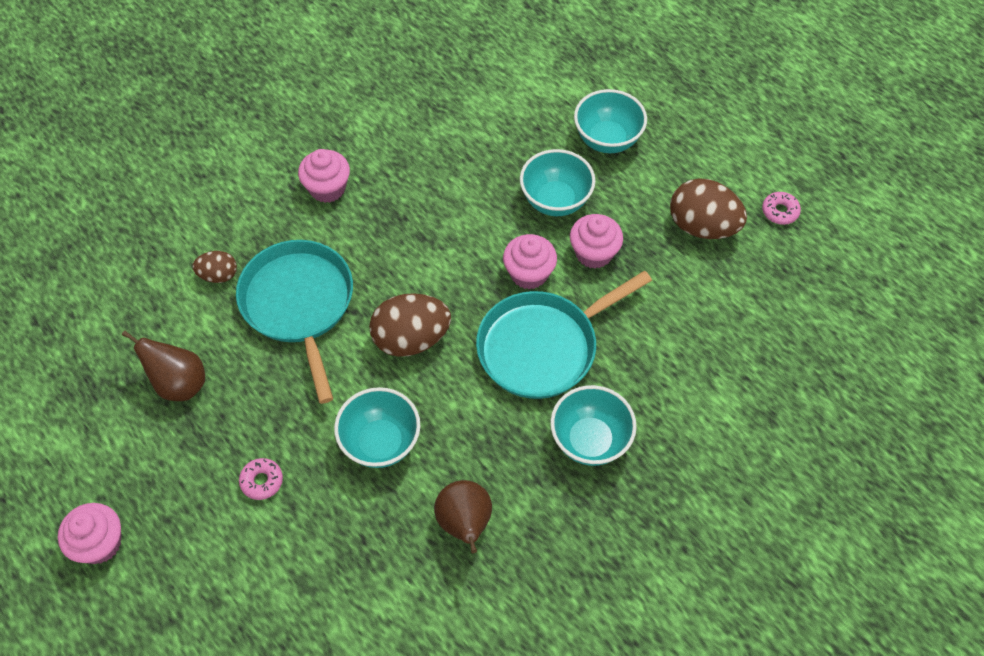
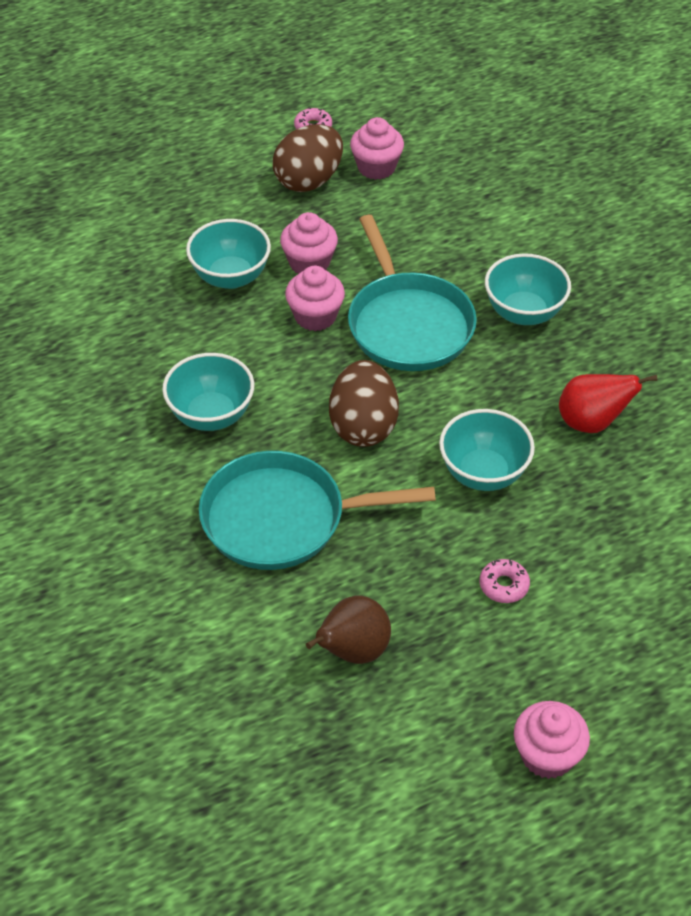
camera: 75 degrees left, 10 degrees down
brown egg [192,251,237,283] -> none
pink cupcake [298,149,350,203] -> pink cupcake moved to [350,117,404,180]
brown pear [434,480,492,553] -> red pear [559,374,658,433]
turquoise bowl [574,89,647,153] -> turquoise bowl moved to [162,353,254,431]

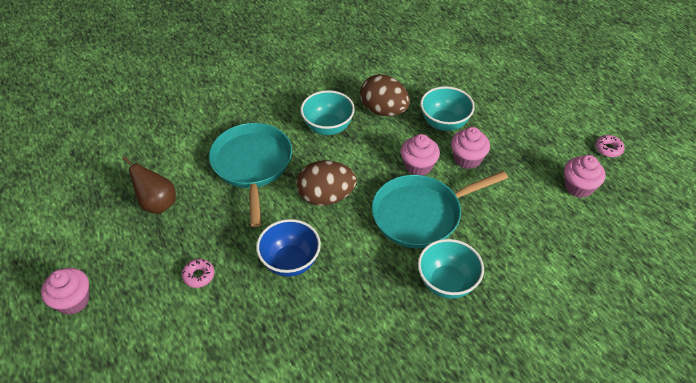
camera: 85 degrees right, 0 degrees up
brown egg [273,124,343,192] -> brown egg moved to [360,74,410,116]
turquoise bowl [439,409,535,491] -> blue bowl [256,219,321,277]
red pear [559,374,658,433] -> none

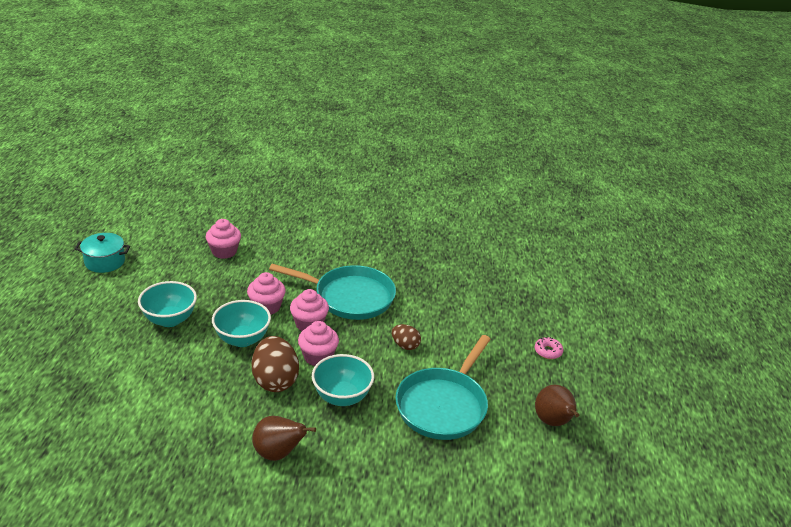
camera: 145 degrees left, 15 degrees down
pink cupcake [41,268,89,315] -> pink cupcake moved to [298,321,339,366]
blue bowl [256,219,321,277] -> none
brown egg [297,160,357,206] -> brown egg [392,324,421,350], size x0.55
turquoise bowl [418,239,484,299] -> turquoise bowl moved to [138,281,197,327]
pink donut [595,135,625,157] -> none
none -> turquoise pot [75,233,130,273]
none -> brown pear [252,416,316,461]

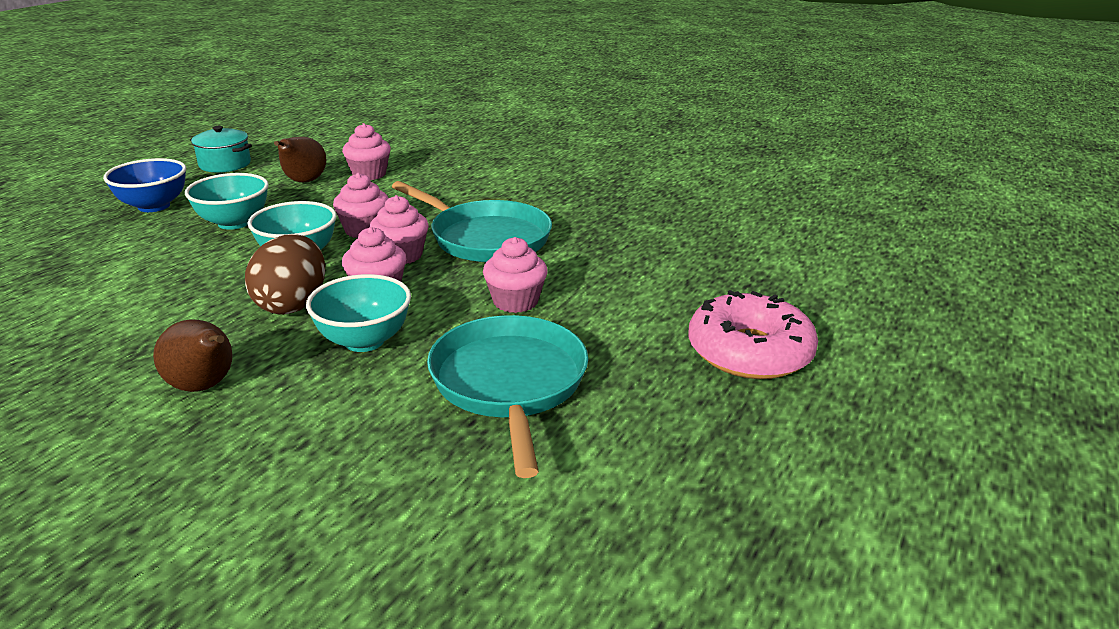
camera: 25 degrees right, 5 degrees down
brown egg [392,324,421,350] -> pink cupcake [483,237,548,313]
turquoise pan [395,335,491,440] -> turquoise pan turned 120 degrees clockwise [427,315,588,478]
pink donut [534,337,563,359] -> pink donut [689,290,818,379], size x2.44
brown pear [535,385,579,426] -> brown pear moved to [274,137,326,182]
none -> blue bowl [103,158,186,212]

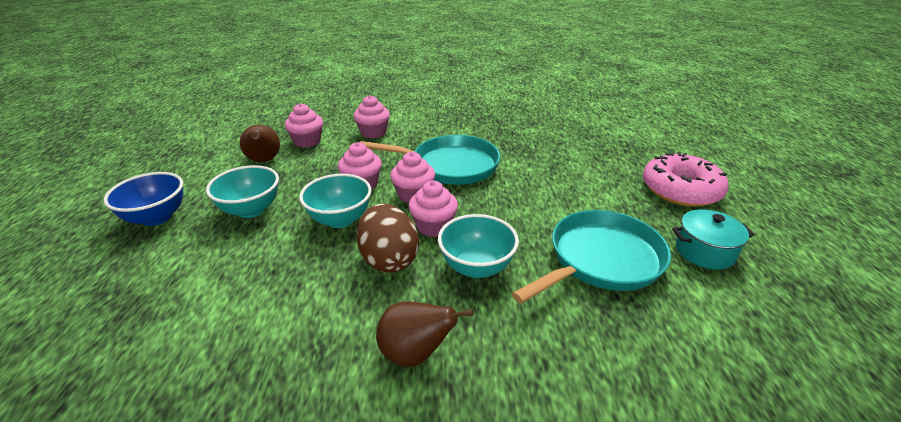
camera: 30 degrees left, 5 degrees up
turquoise pot [190,126,252,173] -> turquoise pot moved to [672,209,754,269]
turquoise pan [427,315,588,478] -> turquoise pan turned 90 degrees clockwise [512,210,671,304]
pink cupcake [483,237,548,313] -> pink cupcake moved to [354,95,390,139]

